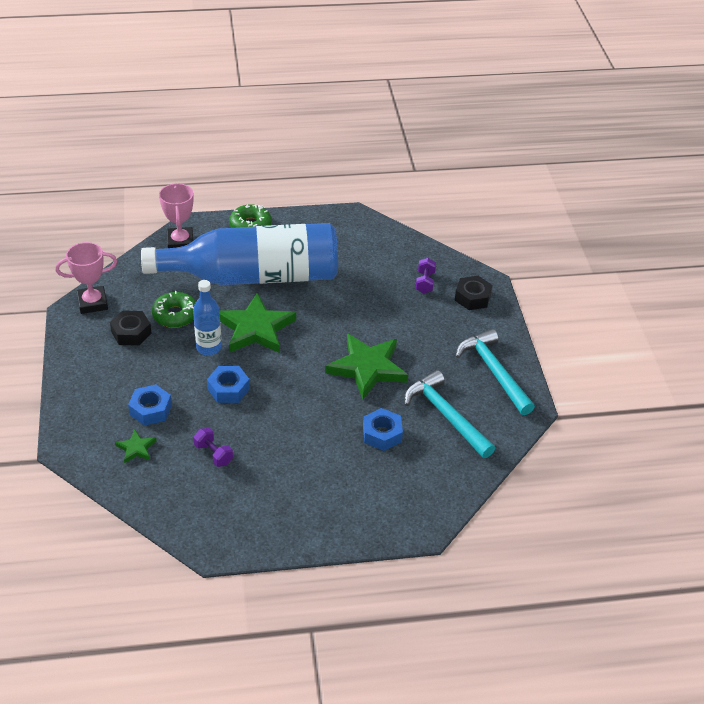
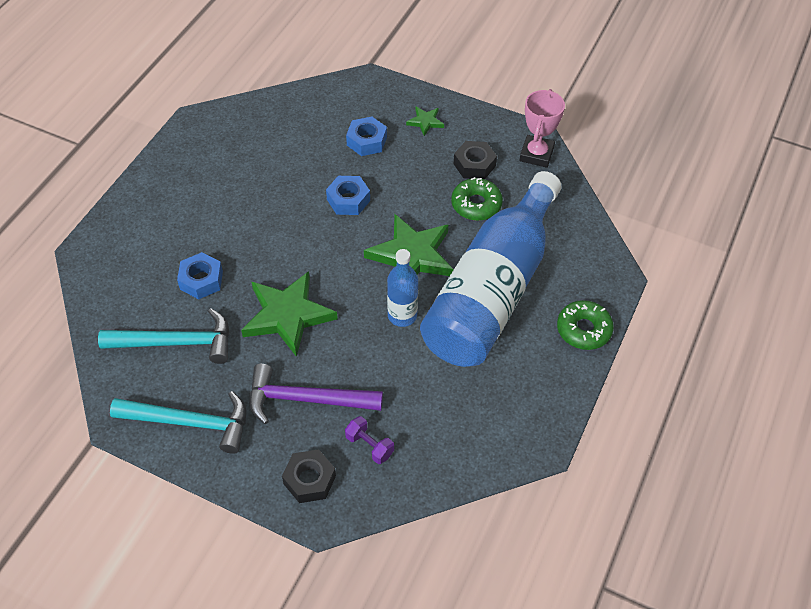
camera: 125 degrees right, 10 degrees up
green star [115,430,157,463] -> green star moved to [406,106,444,136]
pink trophy [159,183,194,248] -> none
blue bottle [193,280,222,355] -> blue bottle moved to [387,249,418,327]
purple dumbbell [194,428,233,467] -> none
none -> purple hammer [249,364,383,424]

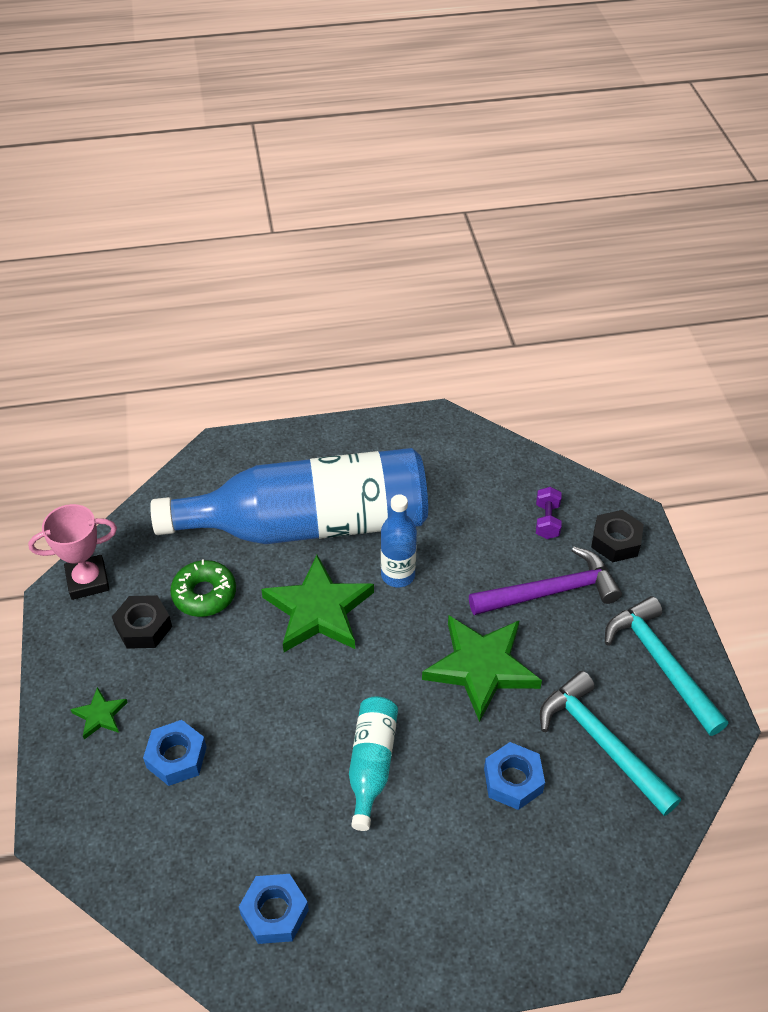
camera: 125 degrees left, 5 degrees down
purple hammer [249,364,383,424] -> purple hammer turned 75 degrees counterclockwise [469,547,622,615]
blue nut [326,176,370,215] -> blue nut moved to [239,874,309,944]
green donut [557,300,614,350] -> none
none -> turquoise bottle [349,696,398,831]

